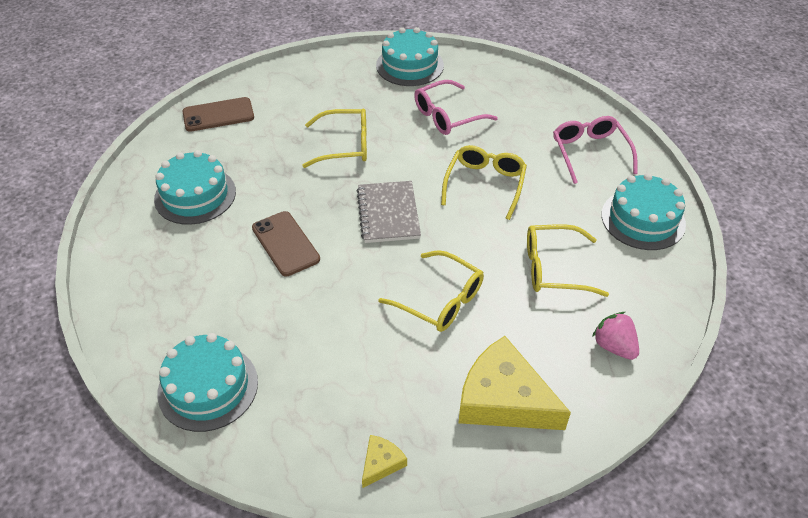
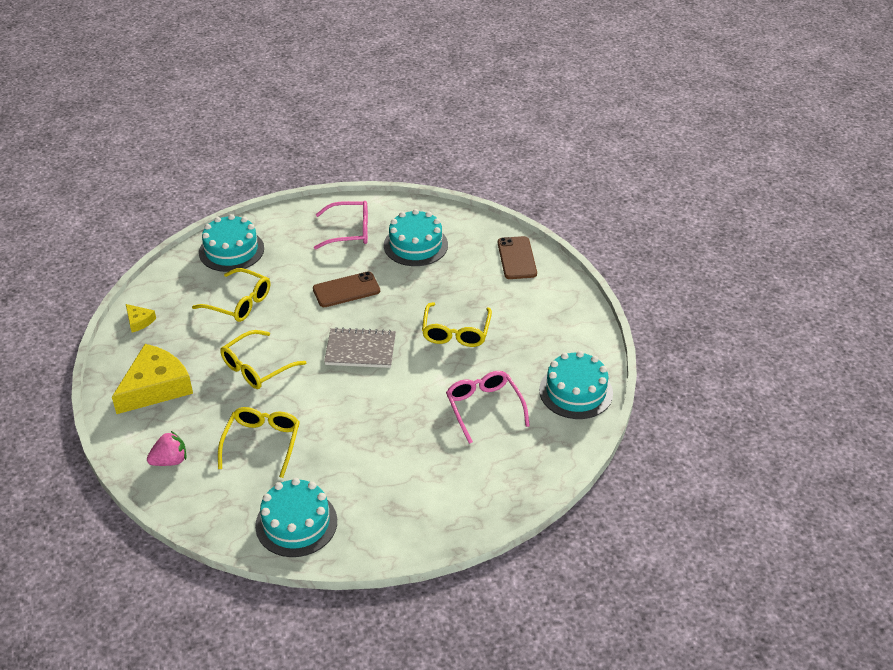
camera: 100 degrees right, 5 degrees down
yellow glasses [441,145,527,220] -> yellow glasses moved to [192,268,270,322]
pink glasses [553,116,638,184] -> pink glasses moved to [314,201,368,249]

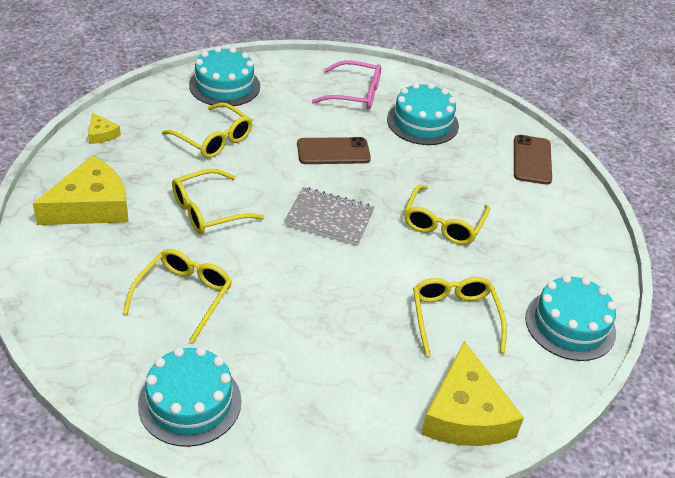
camera: 10 degrees right, 0 degrees up
pink strawberry [147,431,186,466] -> none
pink glasses [446,371,530,444] -> yellow glasses [413,277,507,356]
none -> yellow cheese [421,341,524,446]

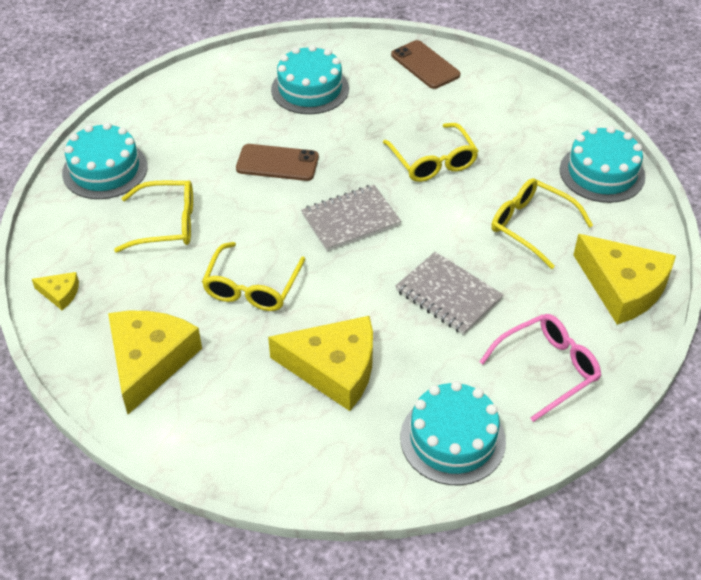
camera: 40 degrees left, 5 degrees up
yellow glasses [123,249,232,343] -> yellow cheese [268,316,373,411]
brown phone [297,137,371,164] -> brown phone turned 60 degrees clockwise [236,144,319,181]
pink glasses [312,60,381,110] -> pink glasses moved to [479,314,601,422]
none -> grey notebook [395,252,504,335]

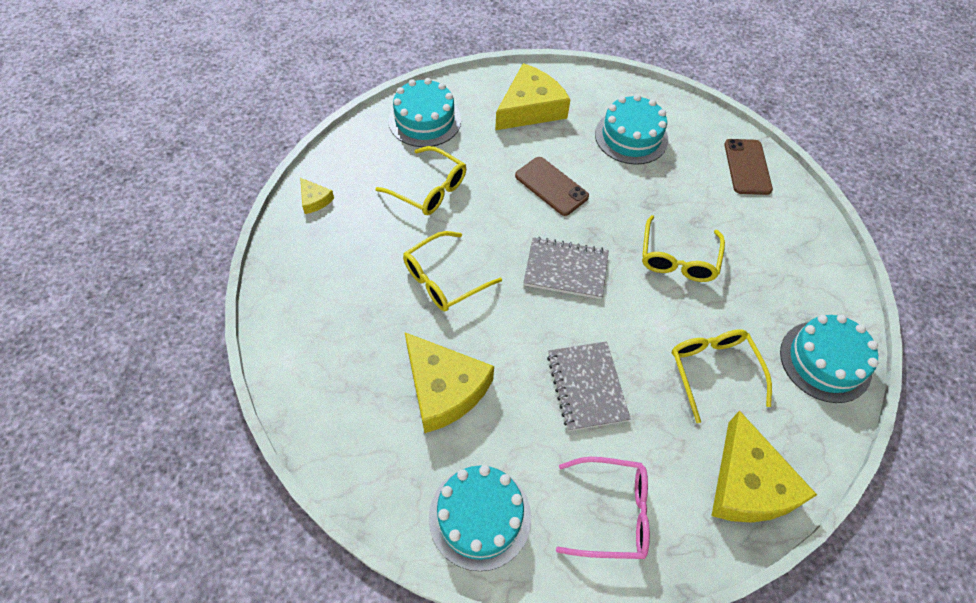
camera: 35 degrees right, 10 degrees up
yellow cheese [108,311,202,414] -> yellow cheese moved to [495,63,570,130]

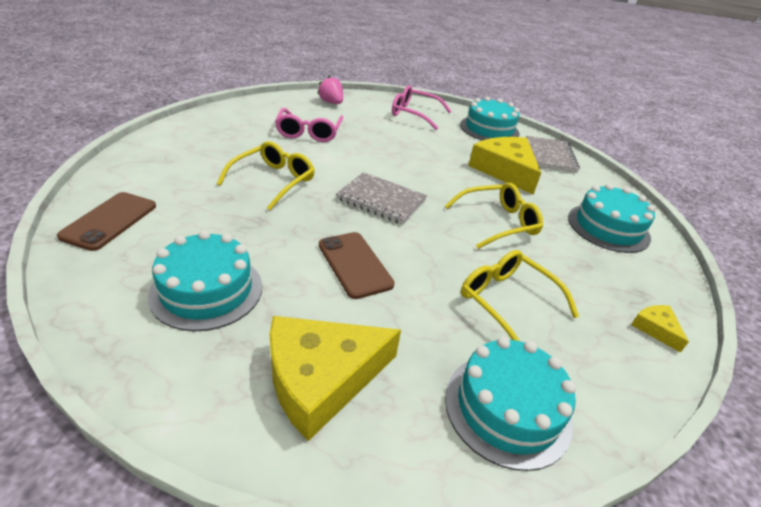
camera: 165 degrees left, 20 degrees down
grey notebook [547,341,631,431] -> grey notebook moved to [526,136,580,173]
yellow glasses [672,329,772,423] -> pink glasses [275,108,344,142]
yellow cheese [711,410,817,523] -> pink strawberry [317,76,343,104]
turquoise cake [780,314,878,403] -> turquoise cake moved to [568,184,656,253]

